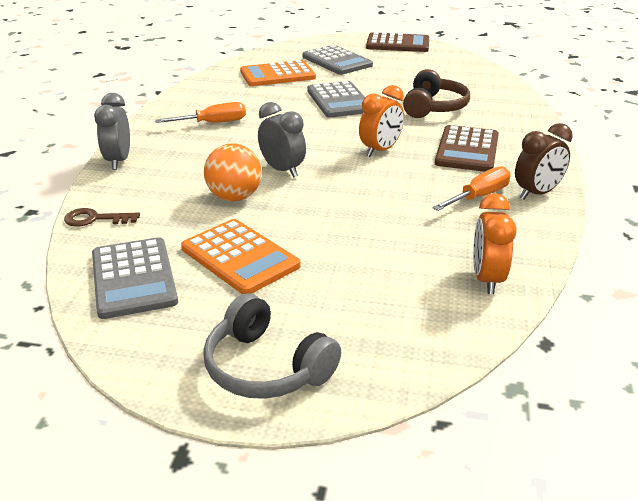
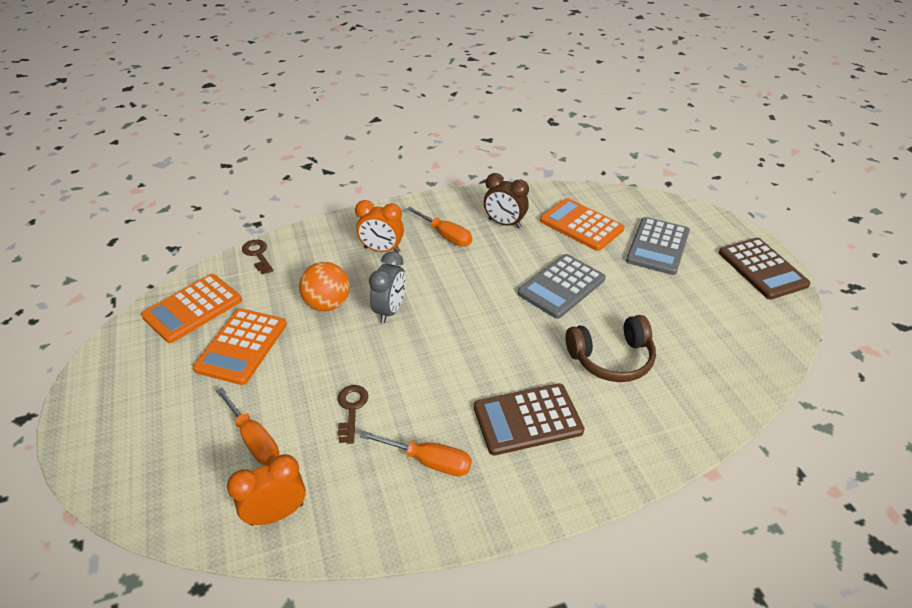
camera: 60 degrees right, 10 degrees up
grey calculator [92,237,178,319] -> orange calculator [141,274,242,343]
grey clock [94,93,130,170] -> none
grey headphones [203,293,341,399] -> none
orange clock [359,85,404,157] -> orange clock moved to [355,200,404,253]
brown clock [515,123,573,200] -> brown clock moved to [484,173,529,228]
none -> orange screwdriver [216,388,279,465]
none -> brown key [338,385,368,444]

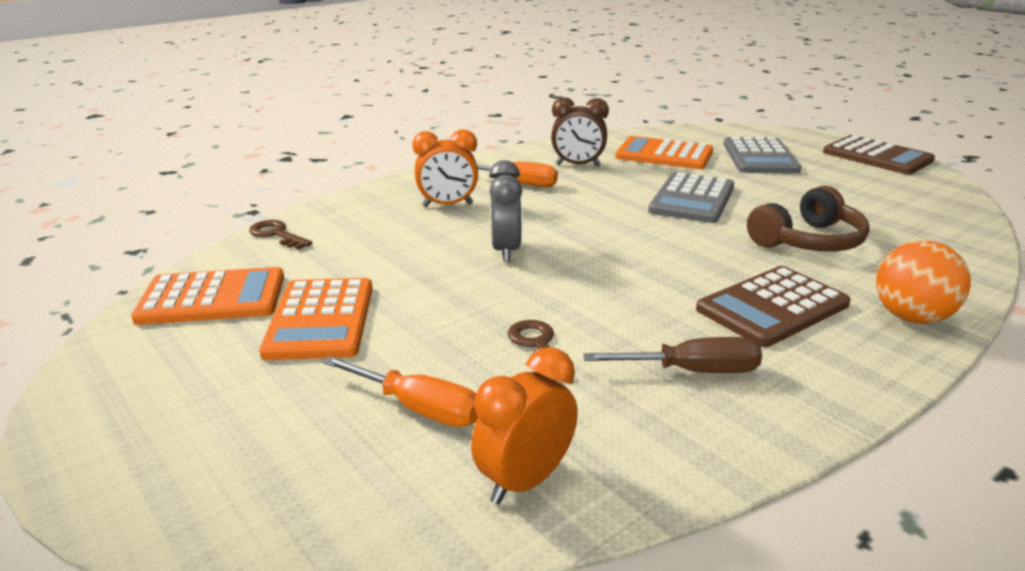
camera: 20 degrees left, 15 degrees down
orange calculator [141,274,242,343] -> orange calculator turned 120 degrees counterclockwise [131,267,284,325]
orange ball [299,262,350,312] -> orange ball moved to [876,241,971,324]
orange screwdriver [360,431,472,476] -> brown screwdriver [583,337,762,373]

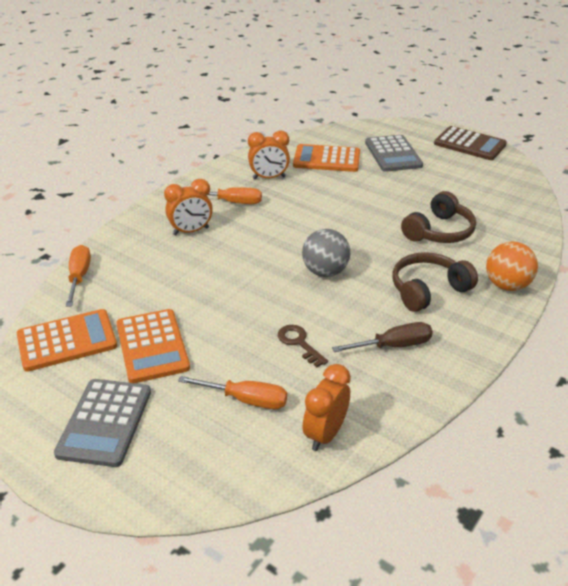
camera: 15 degrees left, 10 degrees up
brown key [249,220,313,250] -> orange screwdriver [66,245,91,307]
grey clock [489,160,522,262] -> none
brown clock [551,97,609,166] -> orange clock [248,130,290,179]
grey calculator [648,172,734,223] -> grey calculator moved to [54,379,151,467]
brown calculator [696,266,851,347] -> brown headphones [393,252,478,312]
none -> grey ball [302,229,350,277]

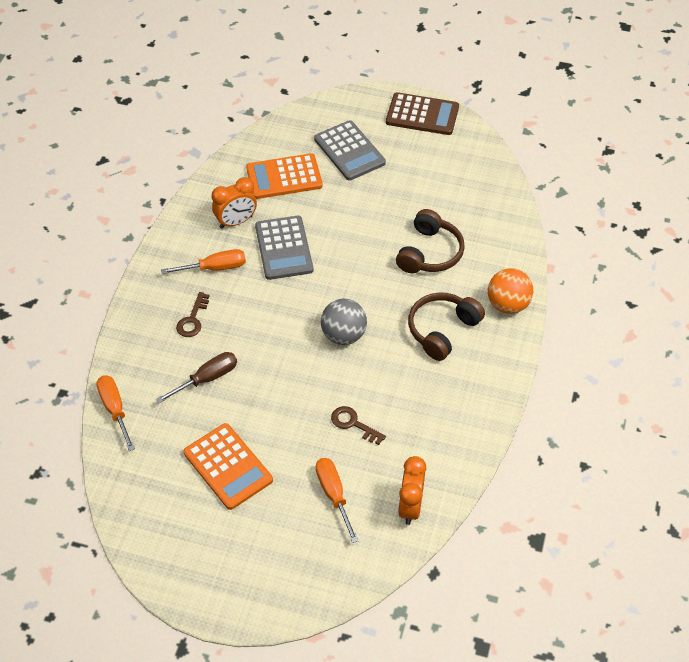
camera: 20 degrees left, 15 degrees up
orange calculator [17,309,117,372] -> none
grey calculator [54,379,151,467] -> grey calculator moved to [255,216,313,280]
orange clock [164,179,213,235] -> brown key [176,292,210,337]
orange screwdriver [178,376,287,409] -> orange screwdriver turned 105 degrees counterclockwise [316,458,358,543]
brown screwdriver [332,322,433,352] -> brown screwdriver moved to [156,352,237,403]

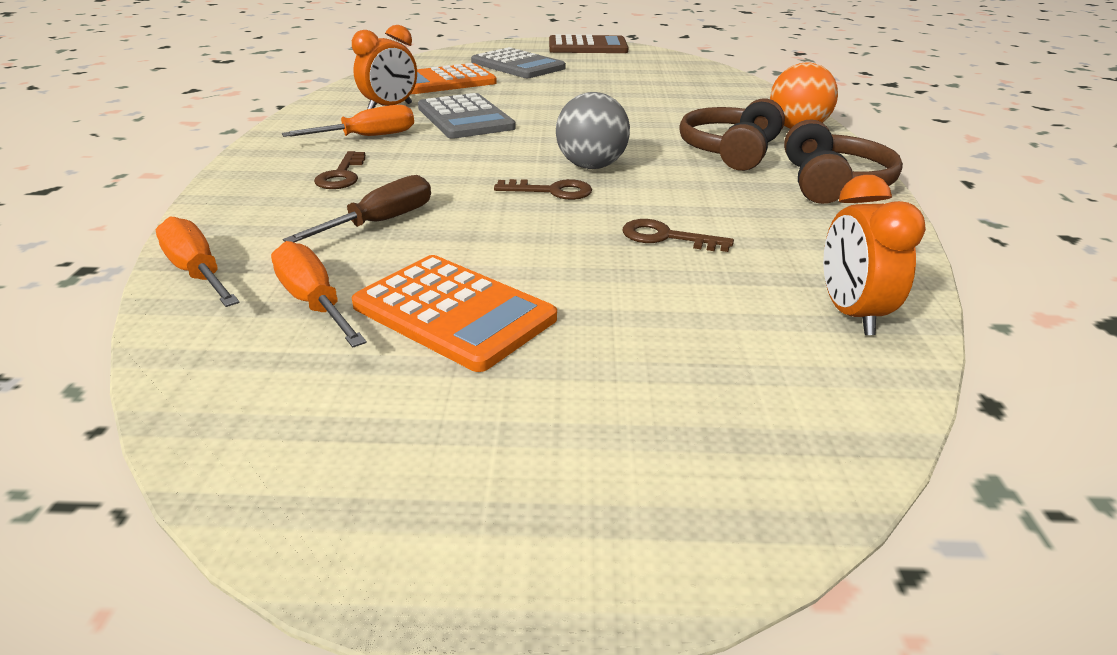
camera: 15 degrees left, 20 degrees down
orange screwdriver [316,458,358,543] -> orange screwdriver moved to [271,241,367,348]
brown headphones [396,209,465,273] -> brown headphones moved to [784,119,903,204]
none -> brown key [494,179,592,200]

